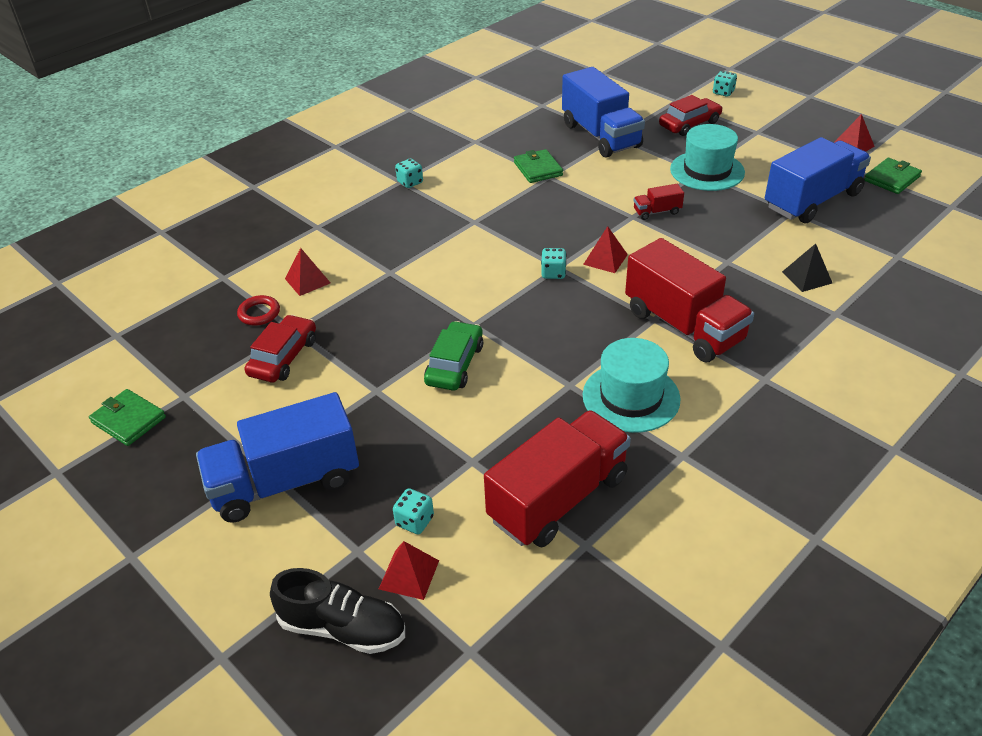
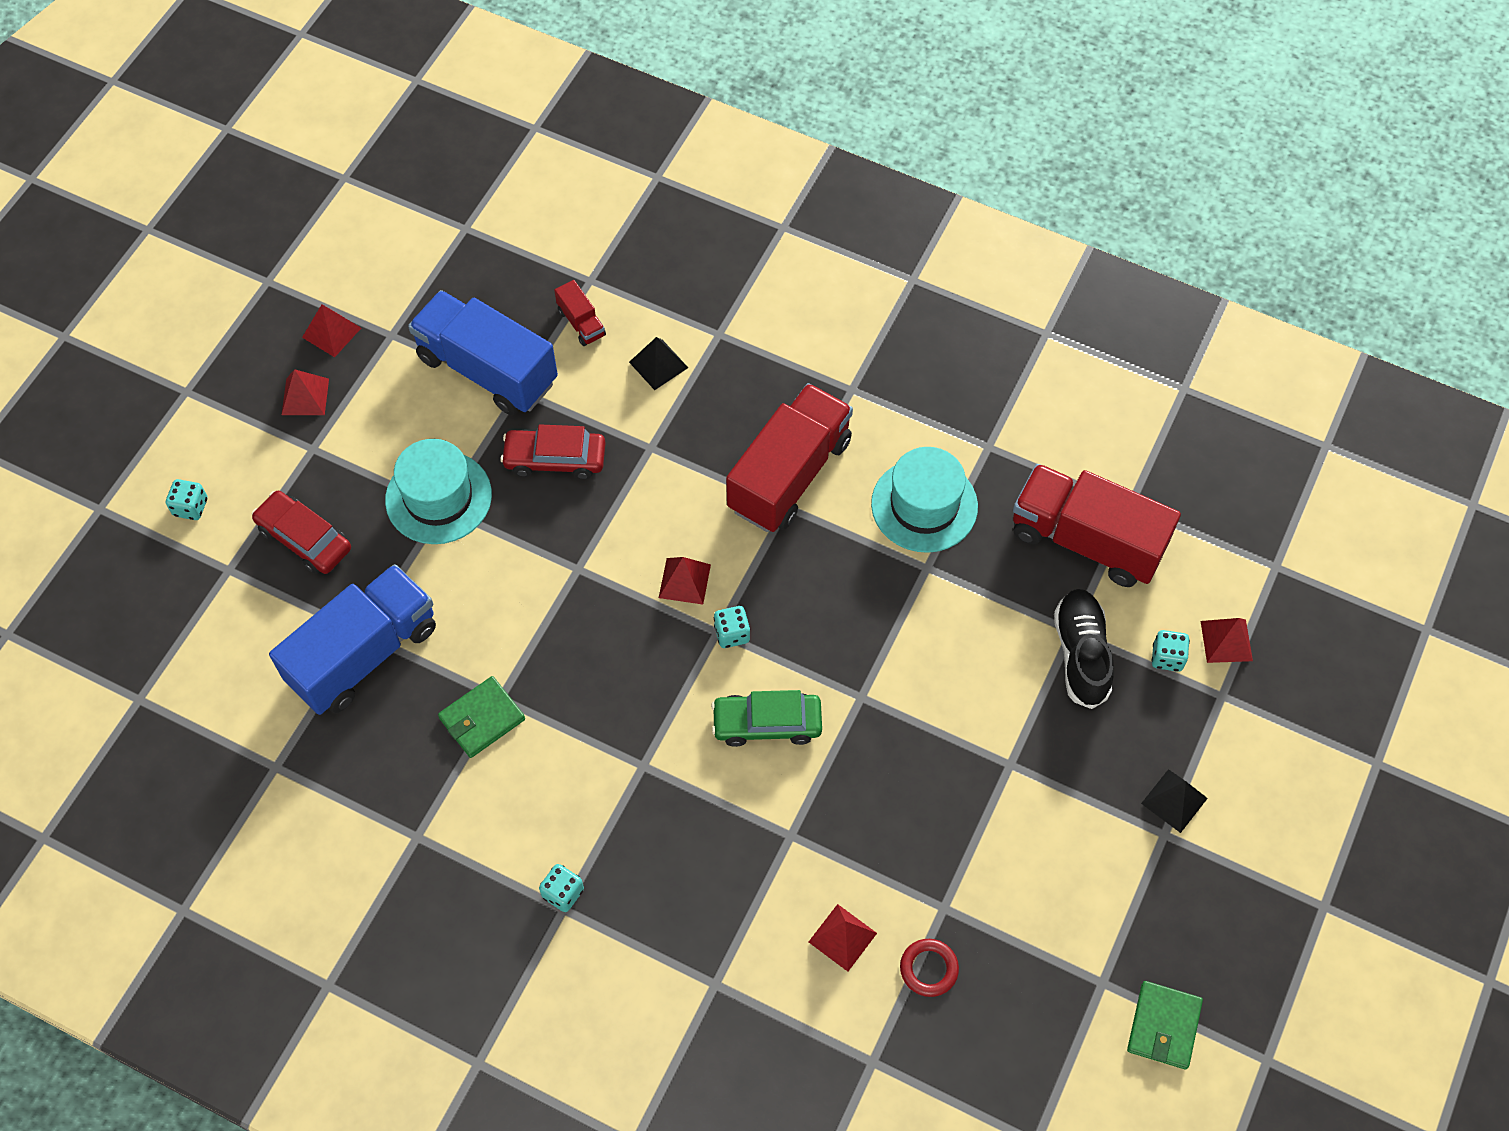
camera: 110 degrees left, 20 degrees up
blue truck [196,392,359,523] -> black pyramid [1141,769,1208,833]
red car [245,315,316,383] -> red car moved to [500,424,605,479]
black shoe [270,568,405,654] -> black shoe moved to [1054,589,1114,709]
green car [424,321,483,391] -> green car moved to [711,690,822,747]
red truck [634,184,684,220] -> red truck moved to [554,280,606,346]
green wallet [864,158,922,194] -> none
none -> red pyramid [282,369,329,415]

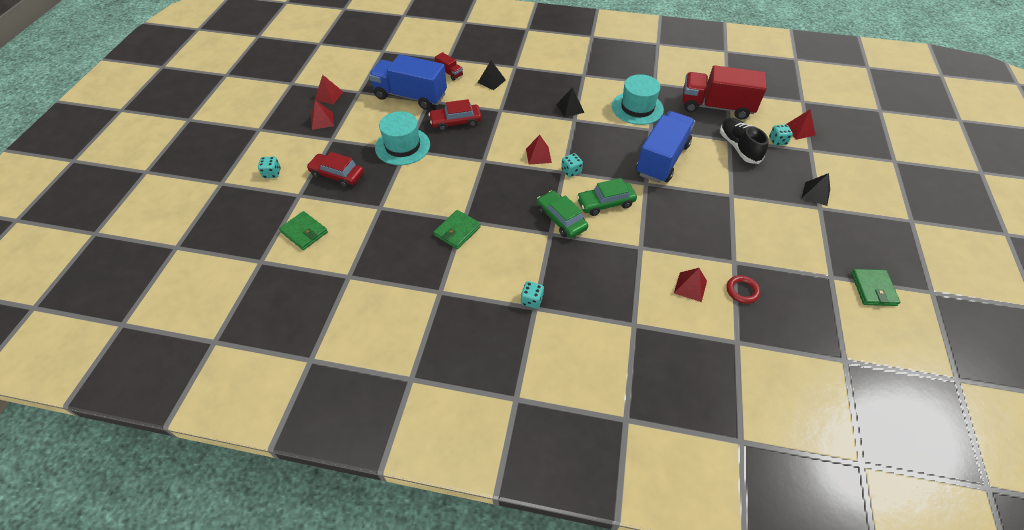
camera: 15 degrees left, 10 degrees down
blue truck [269,564,436,715] -> blue truck moved to [636,111,695,183]
red truck [726,383,853,532] -> black pyramid [556,87,584,117]
none -> green wallet [279,211,328,250]
none -> green car [537,191,588,238]

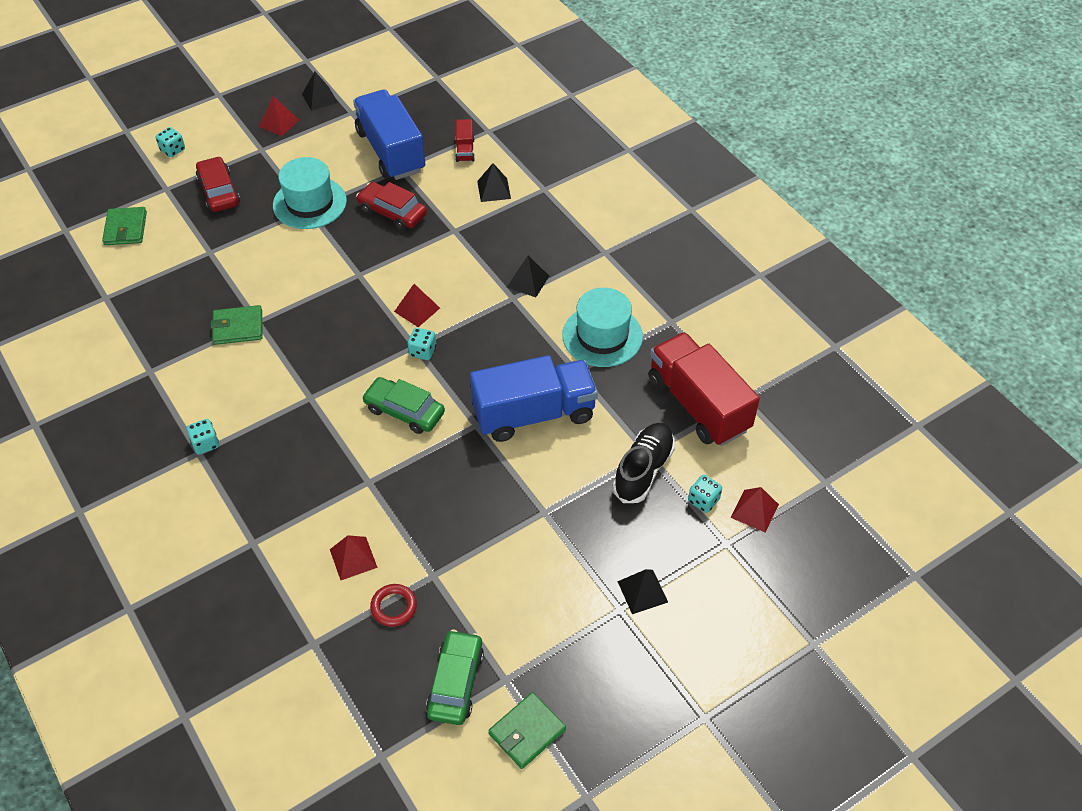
camera: 45 degrees right, 0 degrees up
red pyramid [315,75,343,104] -> black pyramid [302,72,338,111]
green car [537,191,588,238] -> green car moved to [426,630,484,725]

